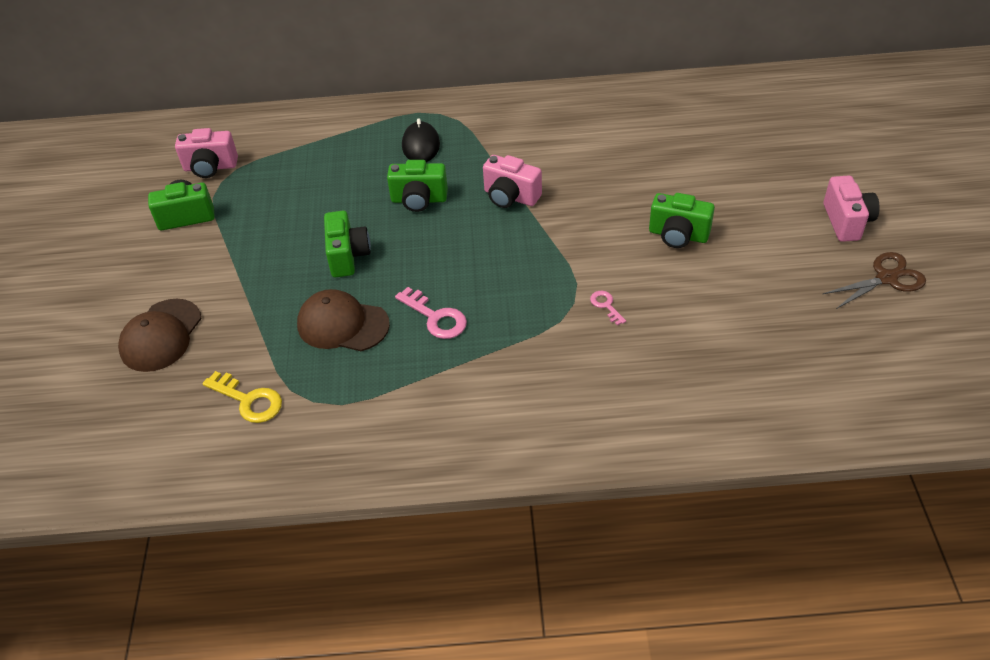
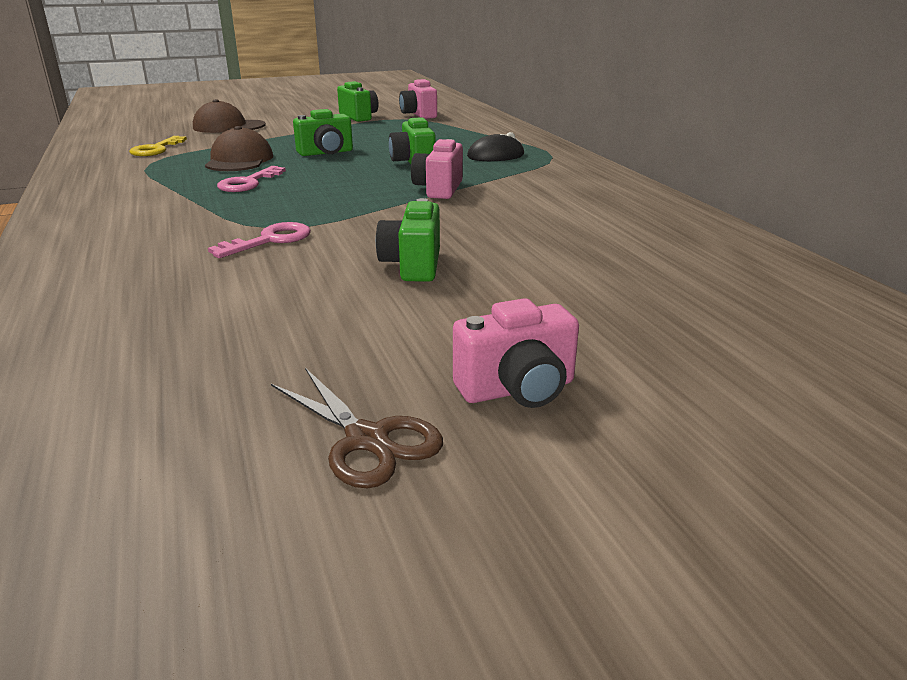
camera: 70 degrees right, 20 degrees down
pink key [590,291,626,326] -> pink key [208,222,311,258], size x1.74

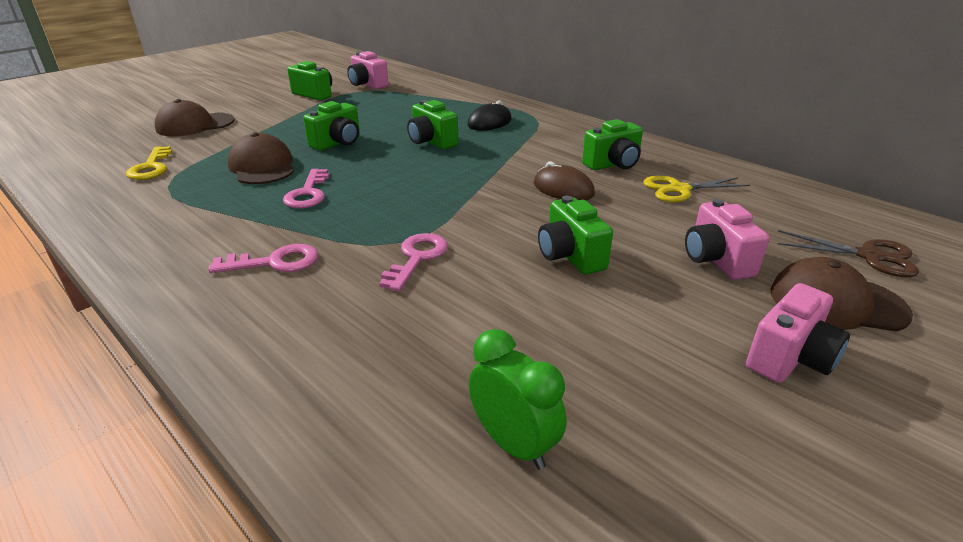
camera: 25 degrees left, 5 degrees up
brown scissors [271,368,443,488] -> brown scissors moved to [777,230,919,277]
pink camera [411,139,463,199] -> pink camera moved to [685,199,769,280]
none -> pink key [208,244,318,273]
none -> green clock [469,329,566,470]
none -> brown mouse [534,162,595,200]
none -> green camera [582,119,643,170]
none -> yellow scissors [643,176,750,202]
none -> brown cap [771,257,913,332]

